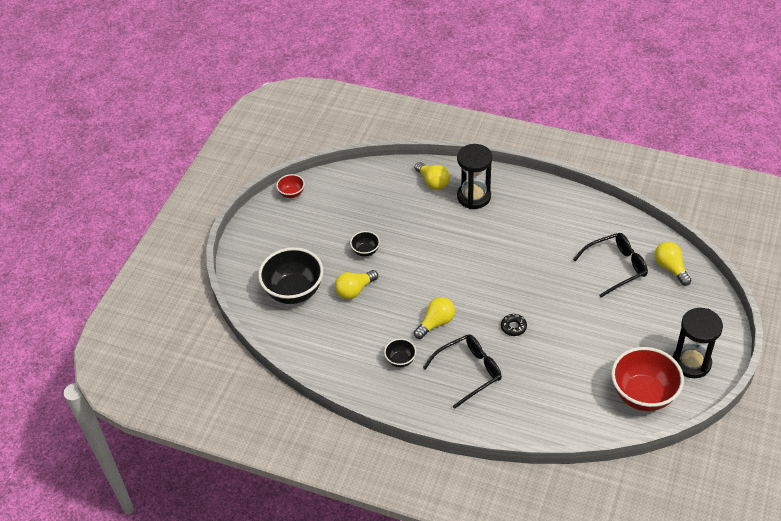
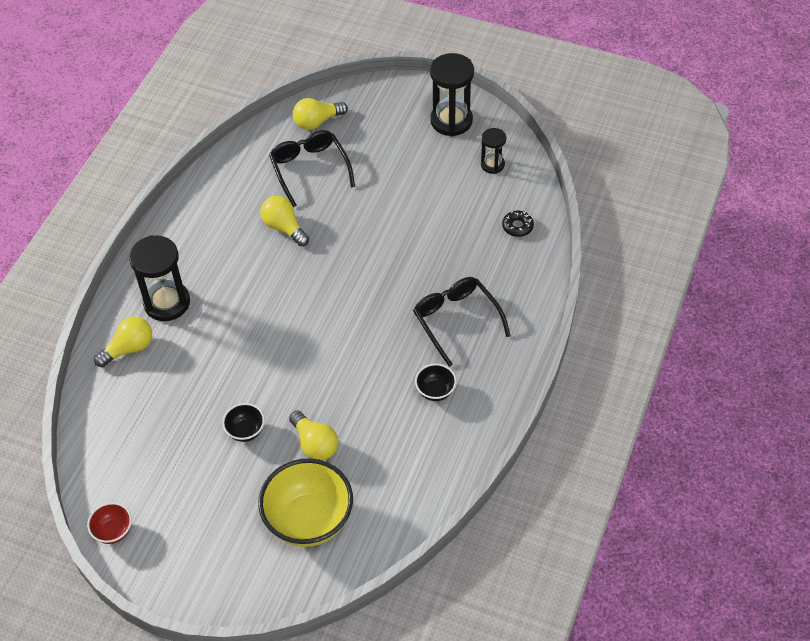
camera: 90 degrees left, 5 degrees up
black bowl [258,247,323,304] -> yellow bowl [258,458,353,547]
yellow light bulb [414,297,455,339] -> yellow light bulb moved to [260,196,309,246]
black donut [501,314,527,336] -> black donut moved to [502,211,534,237]
red bowl [611,347,684,411] -> black hourglass [481,128,506,174]

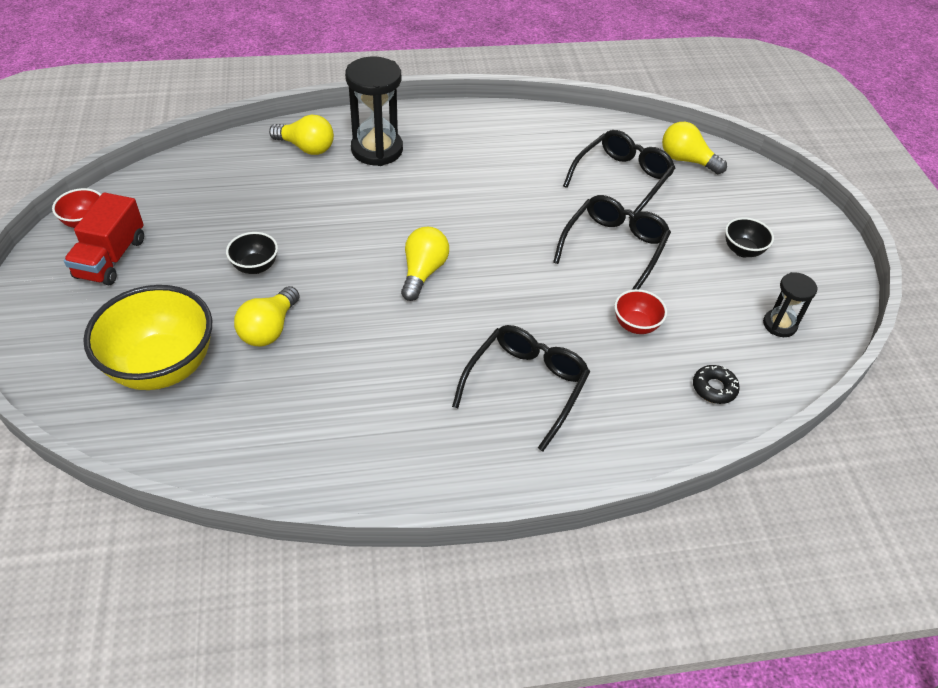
camera: 55 degrees right, 5 degrees down
yellow light bulb [260,196,309,246] -> yellow light bulb moved to [401,227,449,301]
black bowl [415,364,457,401] -> black bowl moved to [725,217,774,257]
black hourglass [430,53,474,137] -> none
none -> red truck [64,192,144,285]
none -> black glasses [553,195,671,290]
none -> red bowl [614,289,667,334]

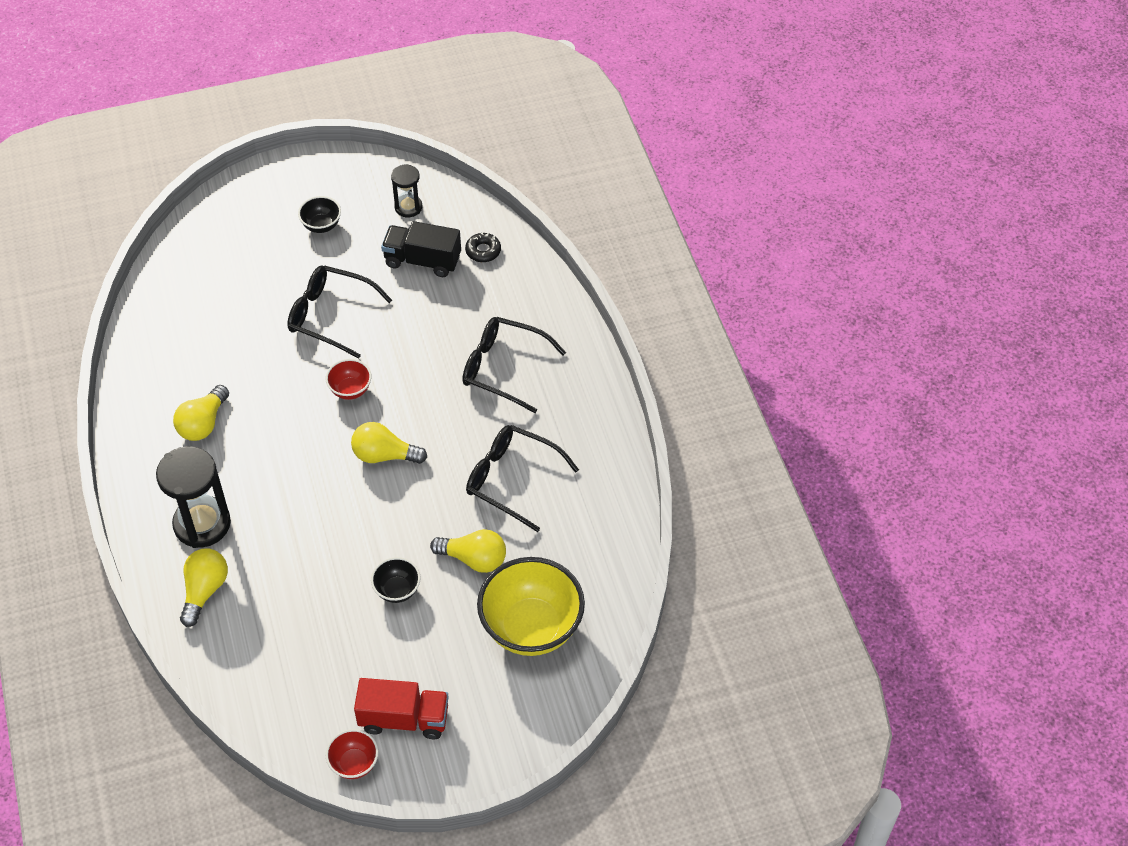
camera: 95 degrees left, 5 degrees up
black glasses [563,130,675,218] -> black glasses moved to [466,425,579,532]
red bowl [614,289,667,334] -> red bowl moved to [326,359,372,400]
yellow light bulb [662,122,727,174] -> yellow light bulb moved to [173,385,229,441]
none -> black truck [381,221,461,277]

